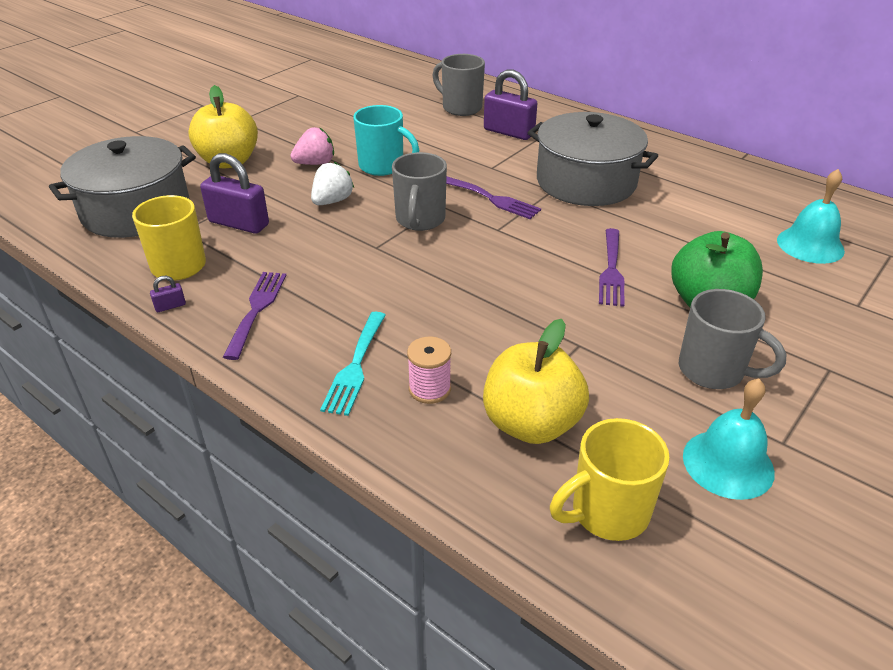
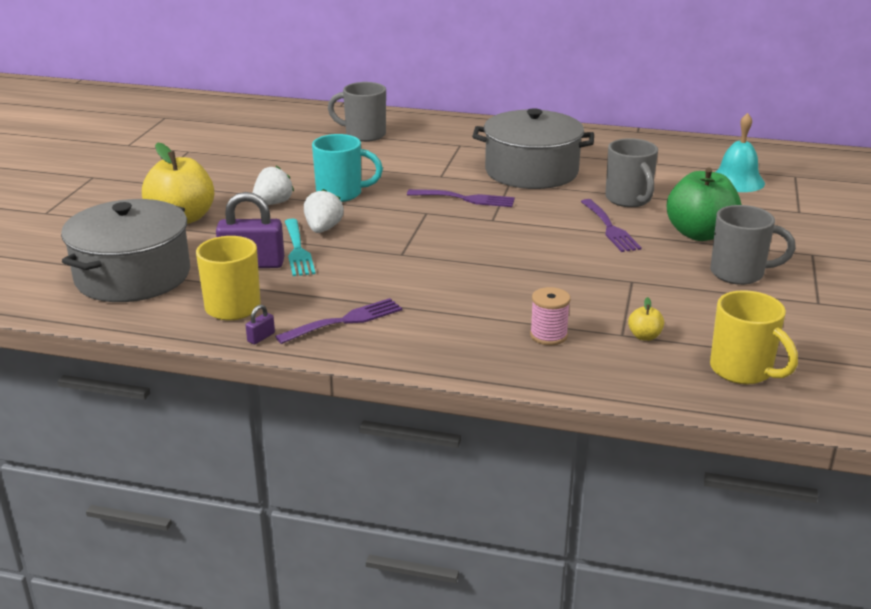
camera: 25 degrees left, 10 degrees down
purple fork [223,272,287,360] -> purple fork turned 75 degrees clockwise [275,298,402,344]
pink strawberry [290,127,334,165] -> white strawberry [253,166,294,205]
turquoise fork [320,312,386,416] -> turquoise fork moved to [285,219,316,276]
grey mug [392,152,447,231] -> grey mug moved to [605,138,658,207]
yellow apple [483,319,589,444] -> yellow apple [628,297,664,341], size x0.42
purple padlock [484,69,537,140] -> none
yellow mug [550,418,670,541] -> yellow mug turned 75 degrees counterclockwise [710,290,798,384]
turquoise bell [683,378,775,500] -> none

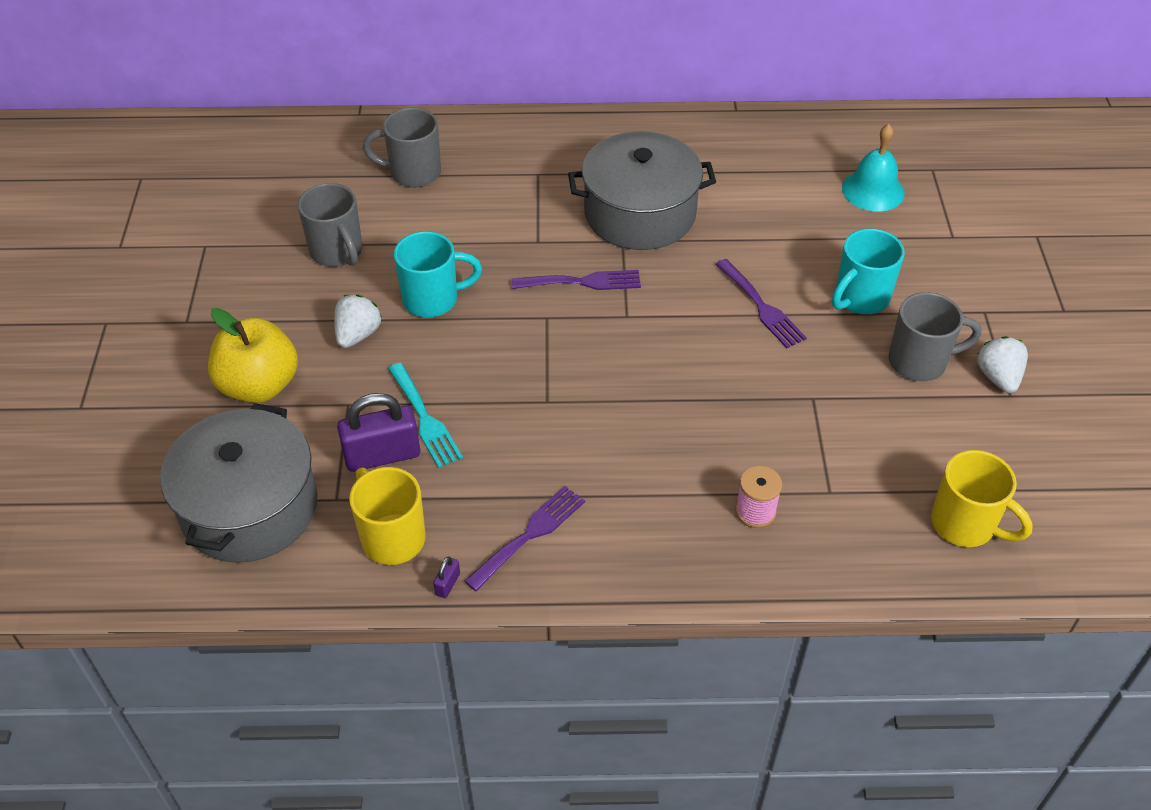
camera: 15 degrees left, 20 degrees up
white strawberry [304,189,344,233] -> white strawberry moved to [977,336,1028,393]
grey mug [605,138,658,207] -> grey mug moved to [298,183,363,267]
yellow apple [628,297,664,341] -> none
green apple [667,167,742,241] -> turquoise mug [832,229,905,314]

